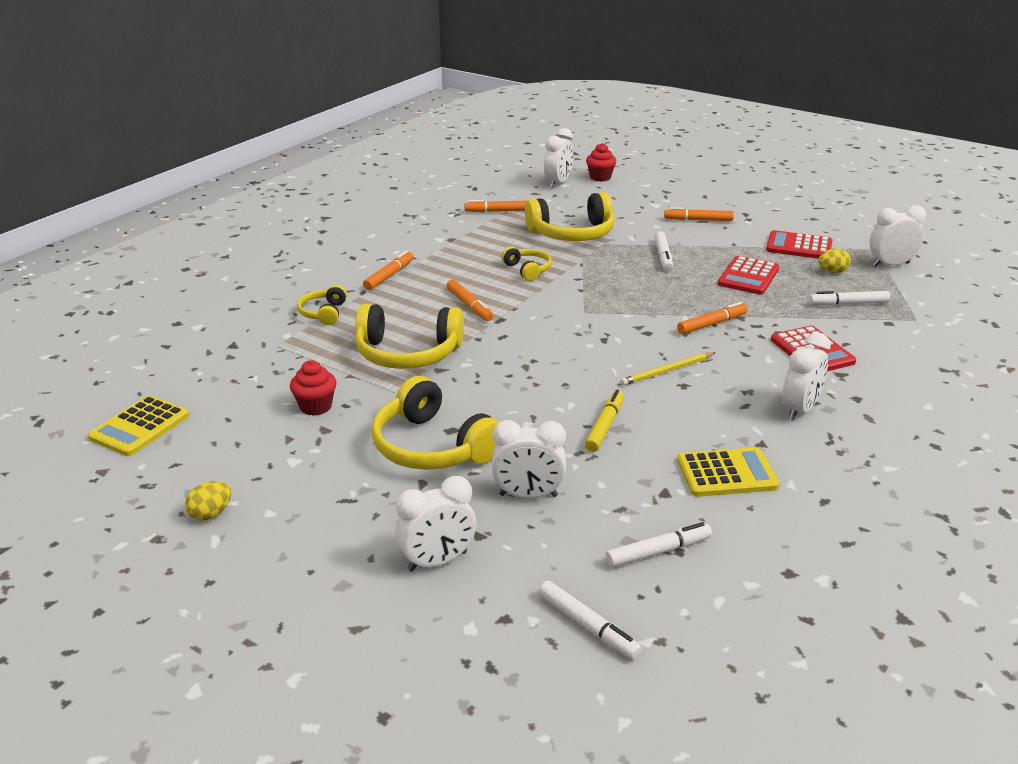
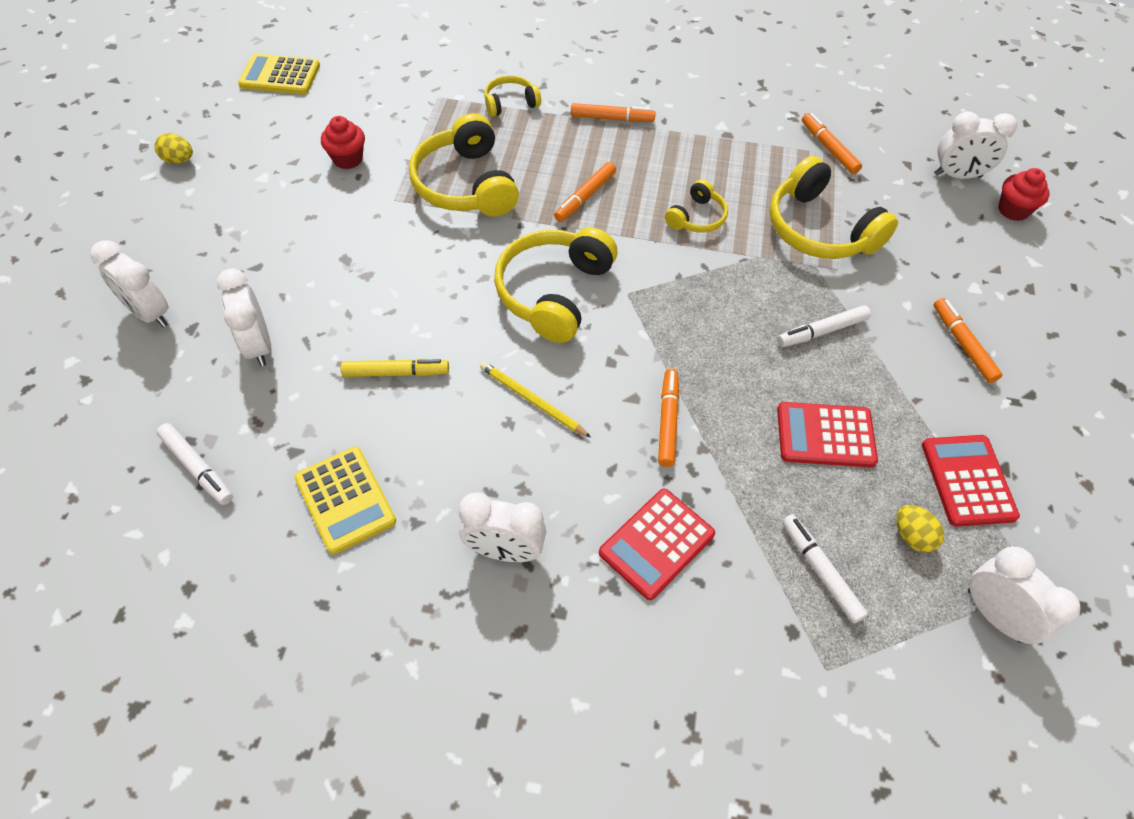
camera: 65 degrees right, 25 degrees up
yellow headphones [372,376,499,470] -> yellow headphones moved to [494,228,617,343]
white marker [539,581,642,660] -> none
orange marker [677,302,748,334] -> orange marker turned 120 degrees counterclockwise [658,369,679,467]

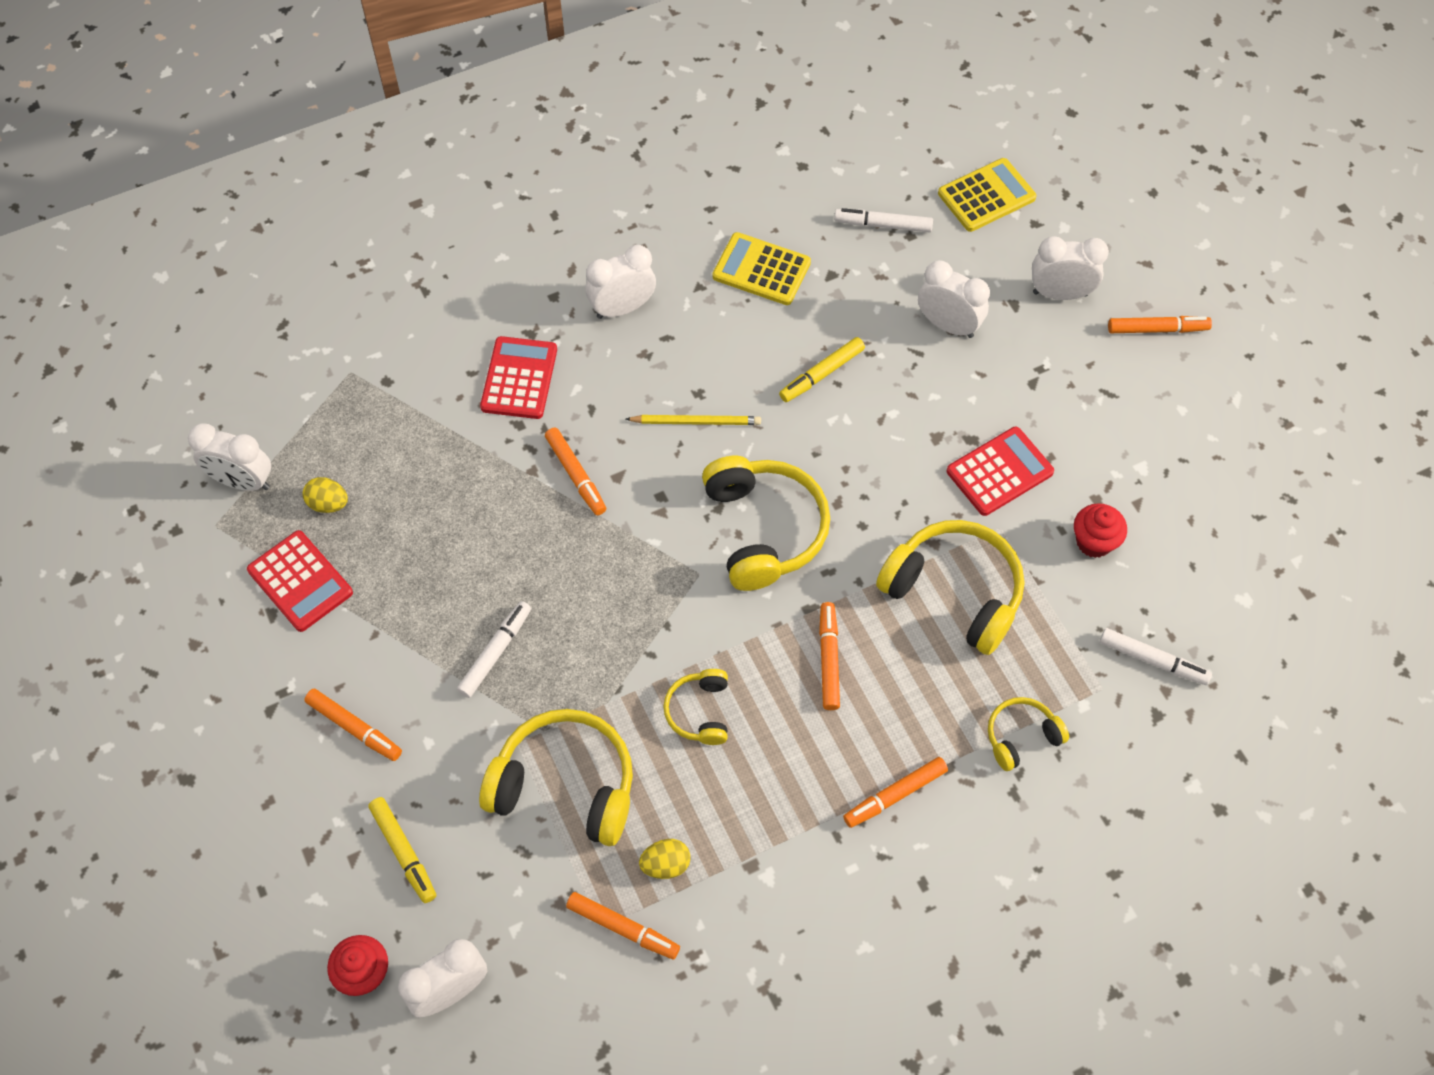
camera: 145 degrees right, 5 degrees up
yellow egg [155,133,193,164] -> yellow egg moved to [639,839,691,879]
yellow calculator [238,53,320,95] -> yellow calculator moved to [938,158,1037,232]
yellow headphones [484,75,541,117] -> yellow headphones turned 150 degrees counterclockwise [988,697,1069,771]
red calculator [777,402,878,467] -> red calculator moved to [946,427,1054,516]
white marker [782,514,868,624] -> white marker moved to [1100,628,1212,685]
none -> yellow marker [368,797,436,903]
none -> orange marker [1108,316,1212,333]

